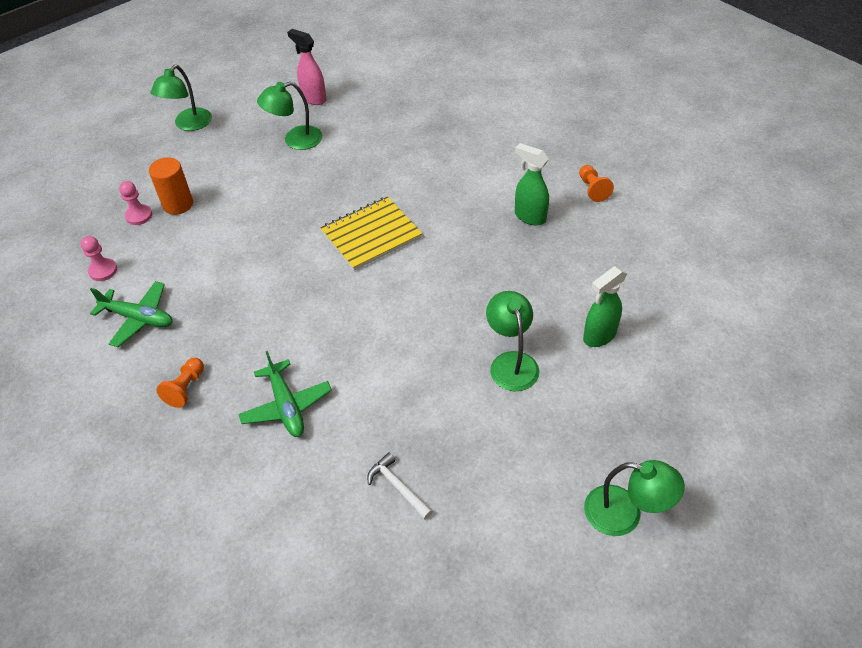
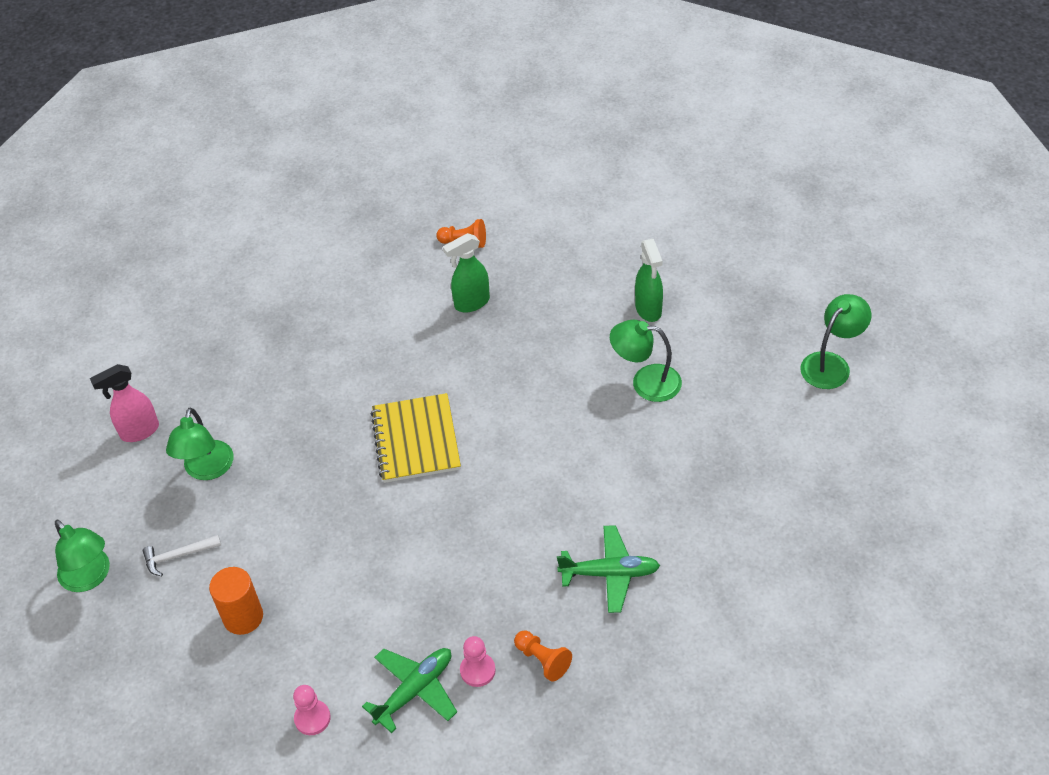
camera: 65 degrees left, 0 degrees up
pink pawn [119,181,152,225] -> pink pawn moved to [460,636,496,687]
white hammer [367,452,433,519] -> white hammer moved to [143,535,221,576]

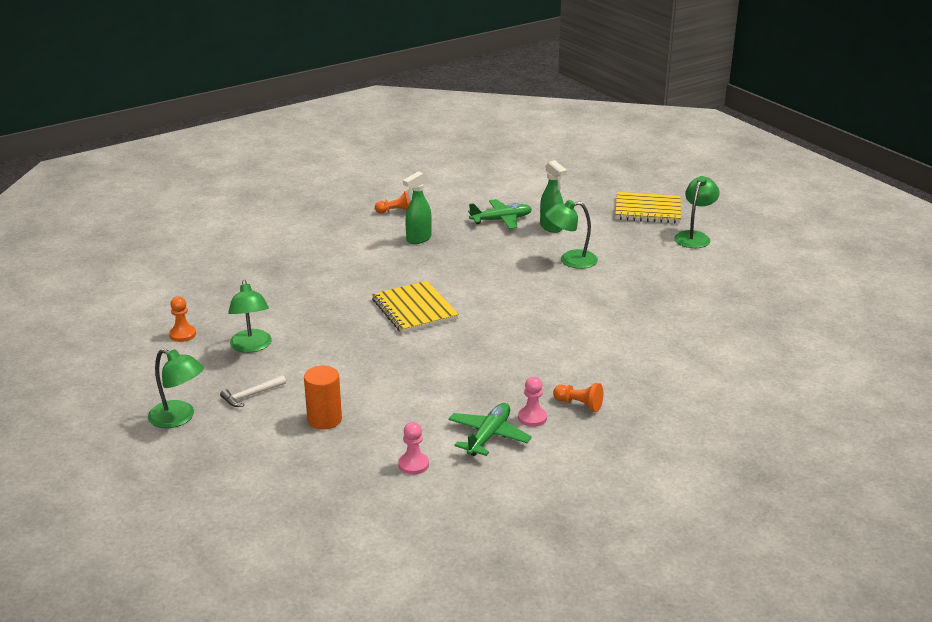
camera: 20 degrees left, 20 degrees down
pink spray bottle [90,364,159,442] -> orange pawn [169,296,196,342]
green plane [557,525,660,613] -> green plane moved to [468,199,532,229]
none -> yellow notebook [615,192,681,224]

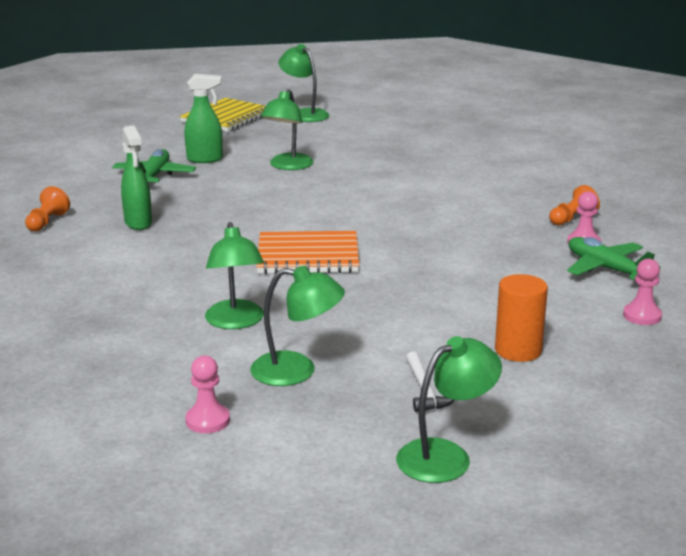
camera: 65 degrees left, 5 degrees down
orange pawn [169,296,196,342] -> pink pawn [185,356,230,433]
yellow notebook [372,281,459,333] -> orange notebook [256,231,359,274]
none -> green lamp [205,222,264,329]

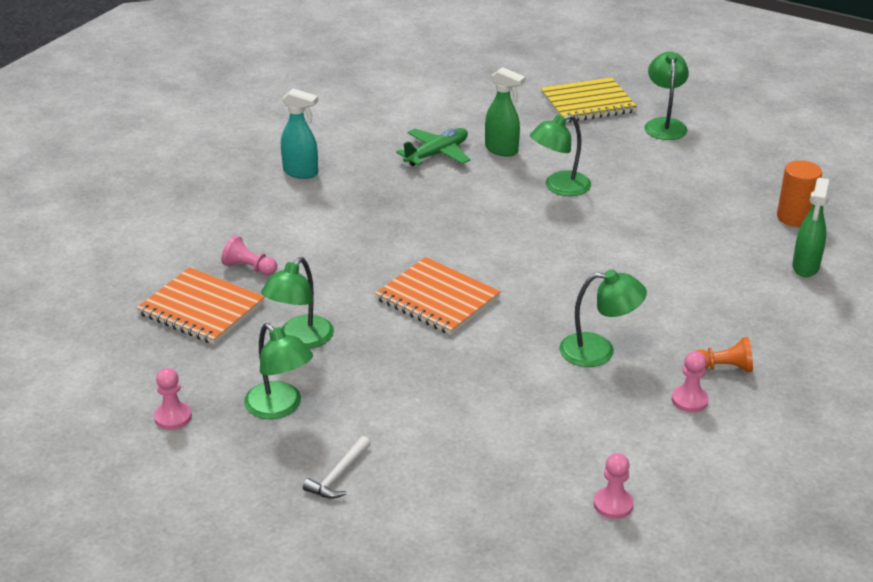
camera: 40 degrees right, 10 degrees up
orange pawn [25,186,70,232] -> turquoise spray bottle [281,89,318,179]
green spray bottle [121,126,152,230] -> green spray bottle moved to [792,178,829,277]
green lamp [396,336,502,483] -> green lamp moved to [559,270,647,367]
orange cylinder [495,274,548,362] -> orange cylinder moved to [777,160,822,227]
green plane [567,237,661,281] -> none
none -> orange notebook [136,267,265,344]
none -> pink pawn [221,235,277,276]

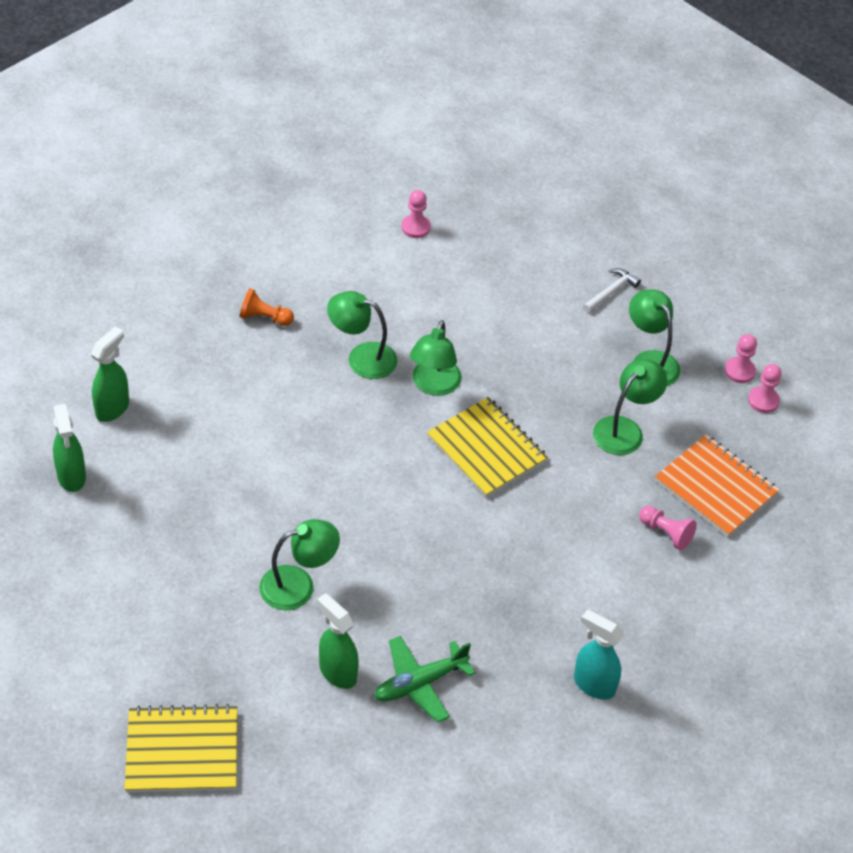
camera: 170 degrees left, 15 degrees up
orange notebook [375,257,501,335] -> yellow notebook [427,397,548,498]
green lamp [644,52,689,140] -> green lamp moved to [410,320,462,396]
pink pawn [672,351,709,413] -> pink pawn moved to [748,364,782,413]
orange cylinder [777,160,822,227] -> green spray bottle [53,404,86,492]

